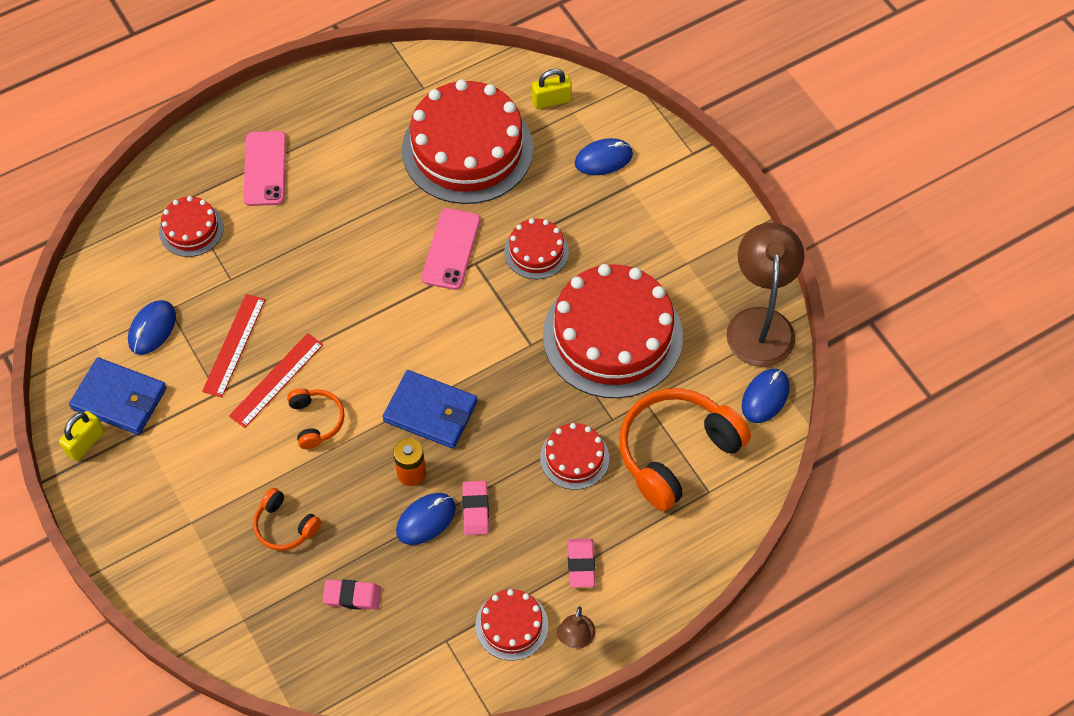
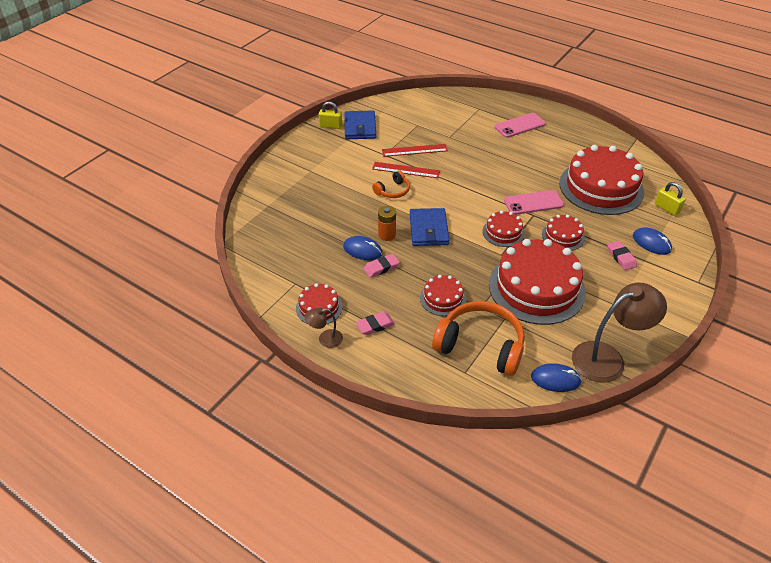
camera: 65 degrees right, 15 degrees down
blue mouse [128,300,176,355] -> none
red cake [159,196,224,257] -> red cake moved to [483,211,525,247]
orange headphones [253,488,321,551] -> none
pink eraser [322,579,381,610] -> pink eraser moved to [607,241,637,270]

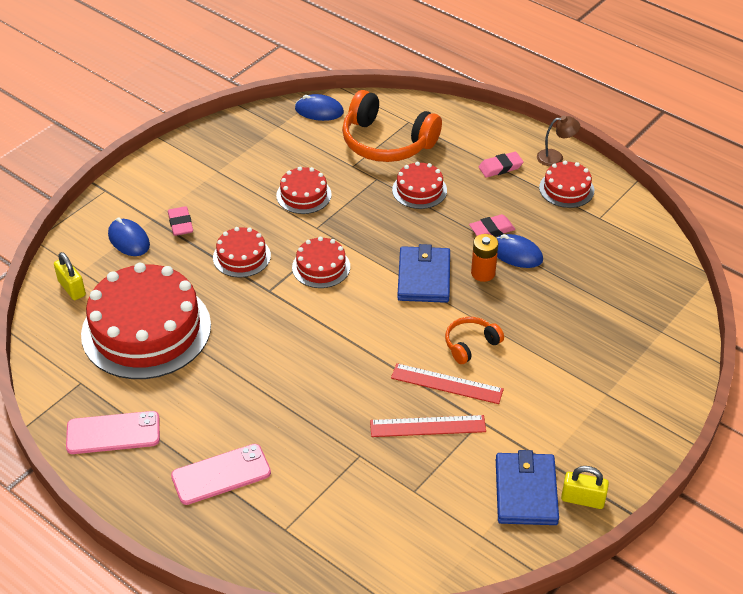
camera: 175 degrees left, 0 degrees up
red cake [489,239,586,325] -> red cake [276,167,332,214], size x0.47
pink phone [504,190,564,215] -> pink phone moved to [66,411,160,454]
brown lamp [572,282,667,382] -> none

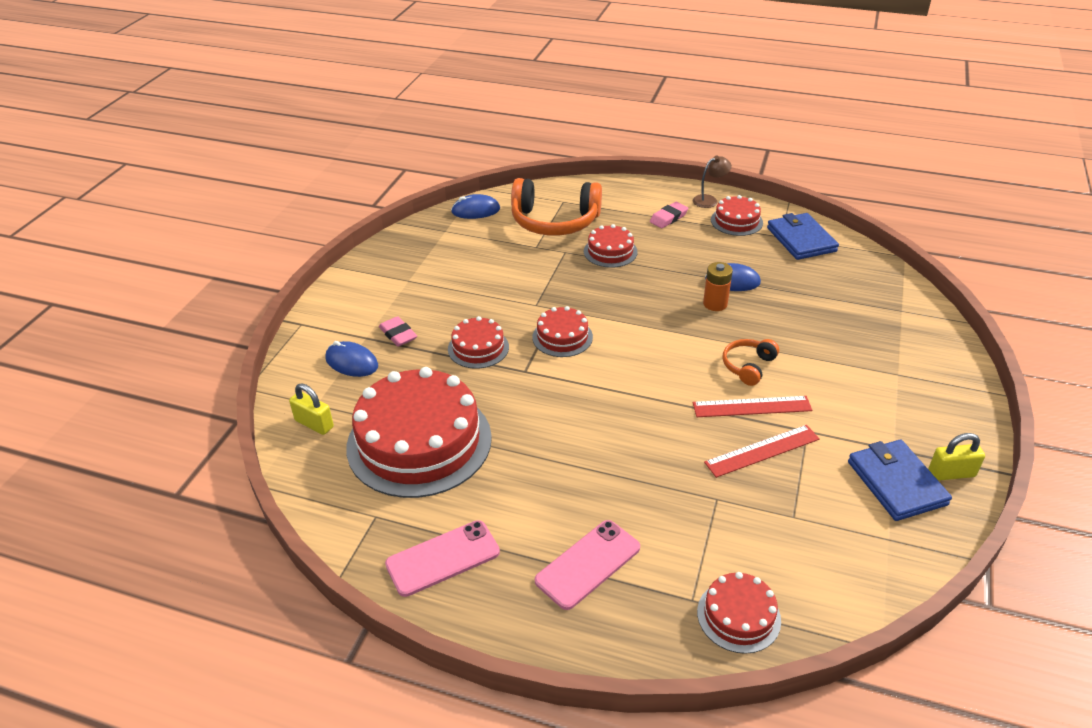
camera: 20 degrees left, 5 degrees down
red cake [276,167,332,214] -> red cake moved to [697,572,781,654]
blue wallet [397,244,450,303] -> blue wallet moved to [767,213,839,260]
pink eraser [469,214,515,237] -> none

